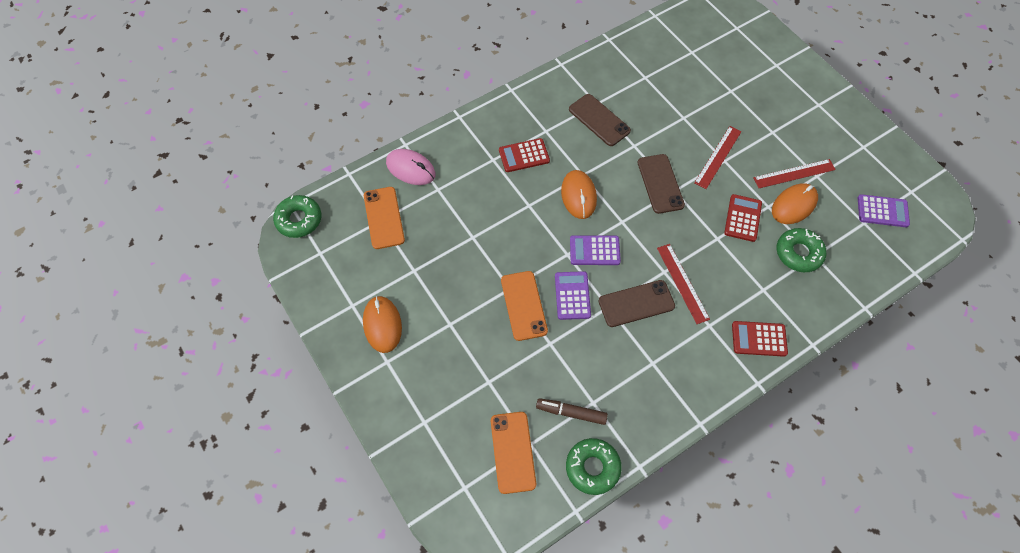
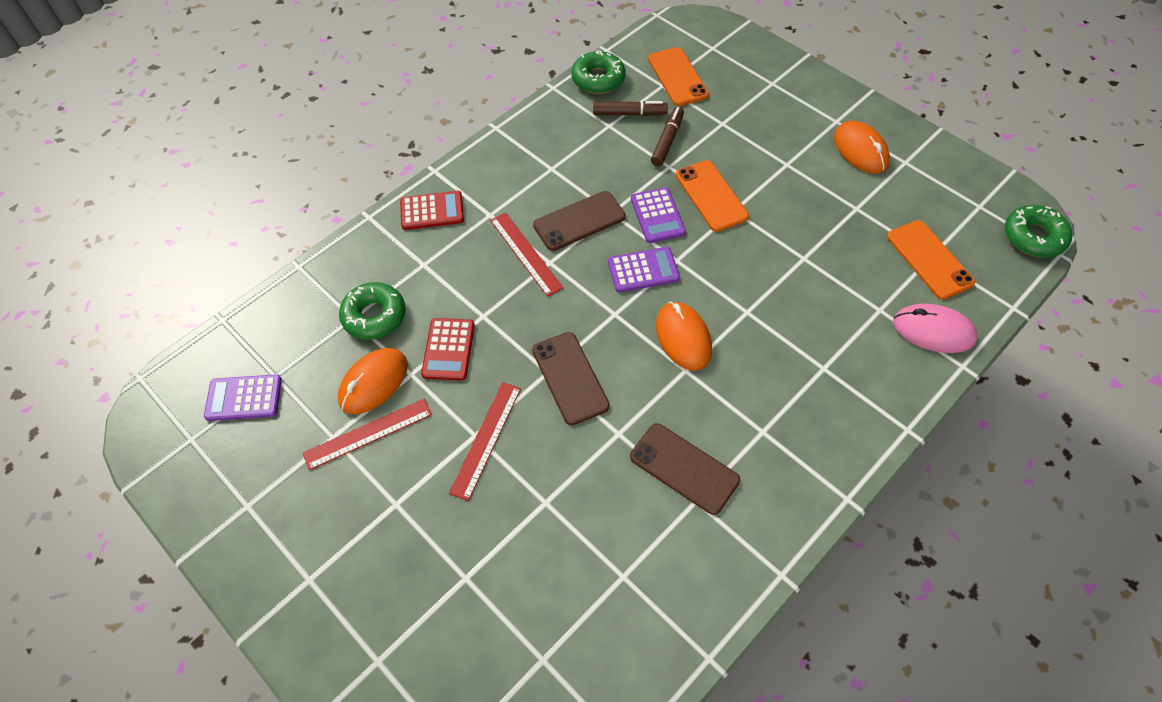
camera: 170 degrees right, 5 degrees down
red calculator [499,138,550,172] -> none
none -> brown marker [651,107,684,166]

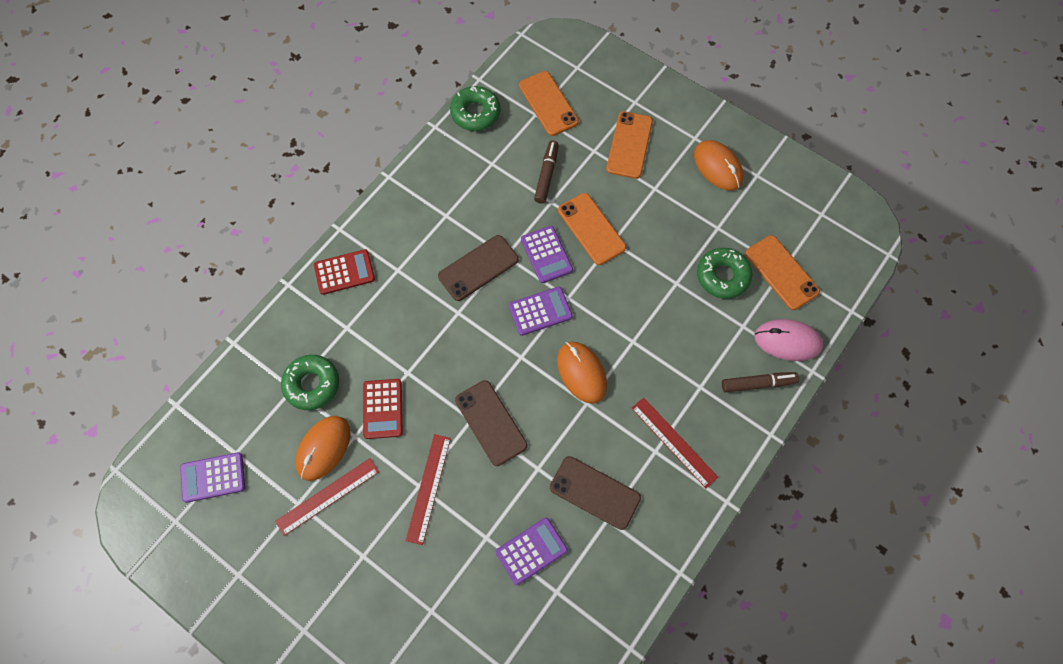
camera: 10 degrees left, 10 degrees up
red ruler [490,212,563,297] -> red ruler moved to [632,398,718,488]
brown marker [593,101,668,116] -> brown marker moved to [722,372,799,392]
green donut [1005,205,1072,258] -> green donut moved to [697,248,752,299]
none -> purple calculator [496,518,568,585]
none -> orange phone [606,111,653,179]

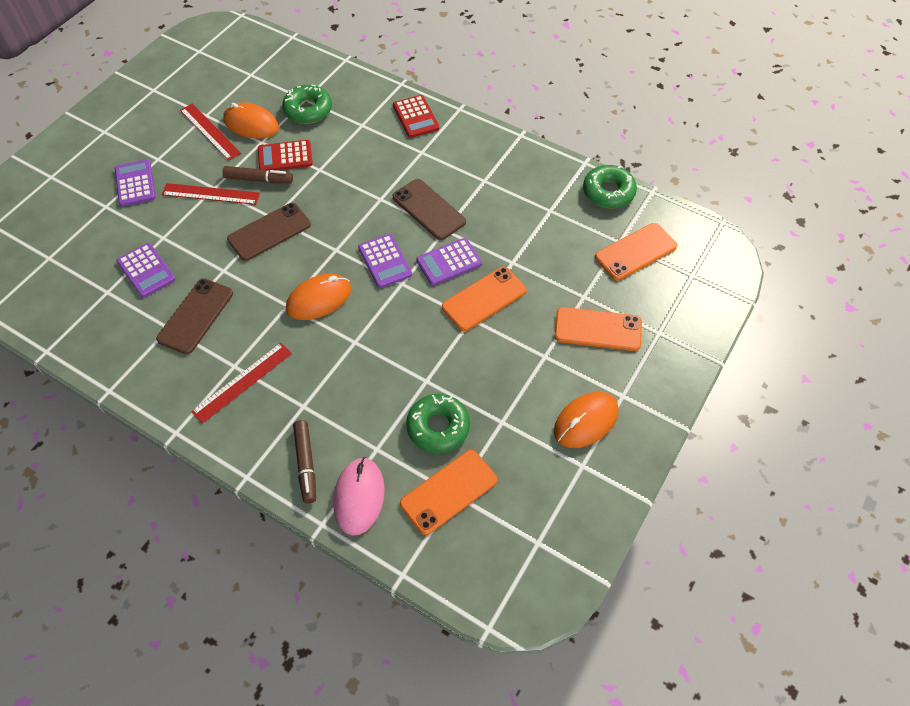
camera: 85 degrees right, 10 degrees down
purple calculator [180,452,245,503] -> purple calculator moved to [115,160,156,207]
brown marker [534,140,559,204] -> brown marker moved to [222,166,293,184]

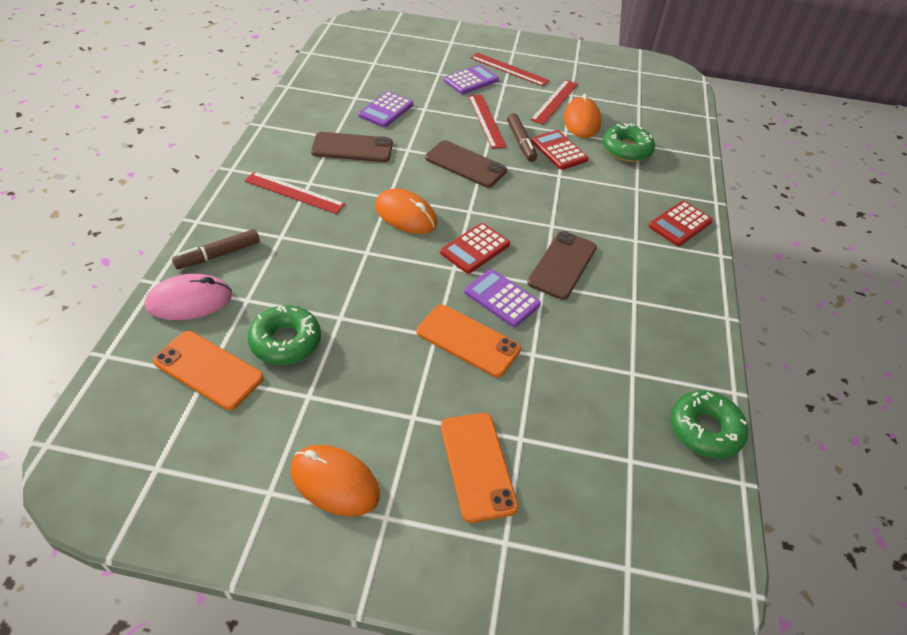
camera: 65 degrees right, 10 degrees down
purple calculator [358,234,412,288] -> red calculator [440,223,510,274]
orange phone [595,223,677,280] -> none
none -> red ruler [471,53,550,86]

